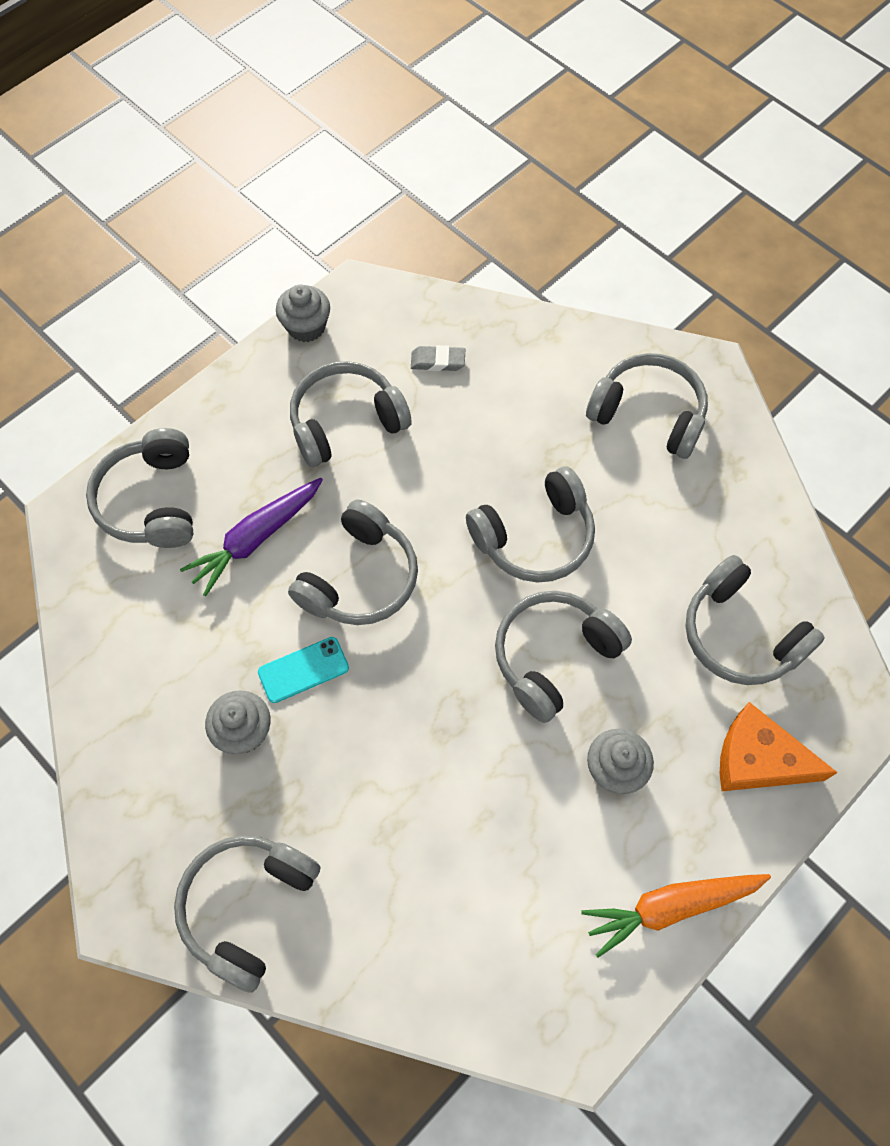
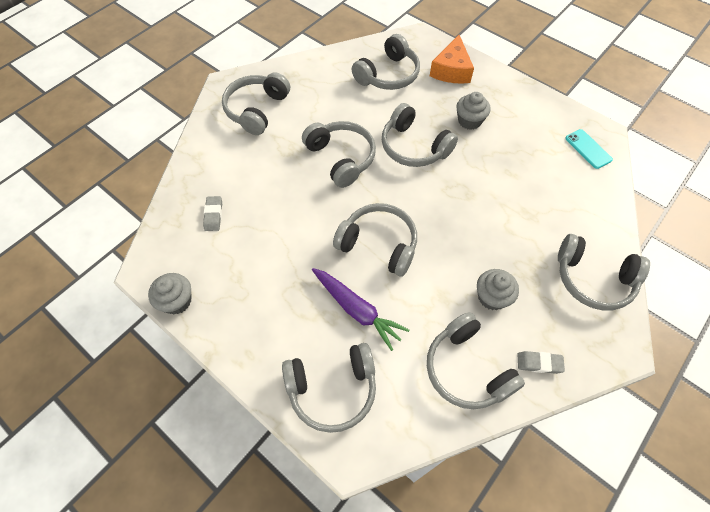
camera: 95 degrees left, 5 degrees down
turquoise phone [258,637,349,703] -> turquoise phone moved to [565,129,613,169]
grey headphones [290,361,412,467] -> grey headphones moved to [427,312,525,409]
orange carrot [582,874,771,958] -> none
none -> grey eraser [517,351,565,374]

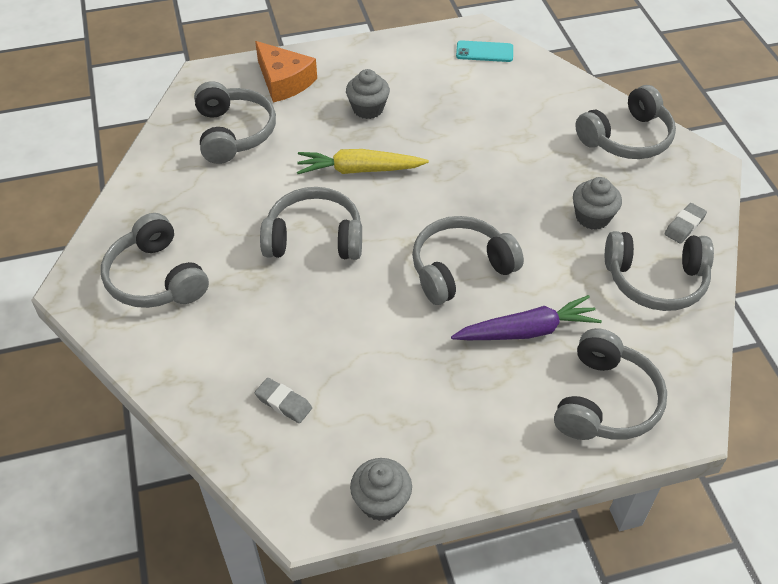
camera: 55 degrees left, 10 degrees down
grey headphones [382,103,458,167] -> yellow carrot [297,149,429,174]

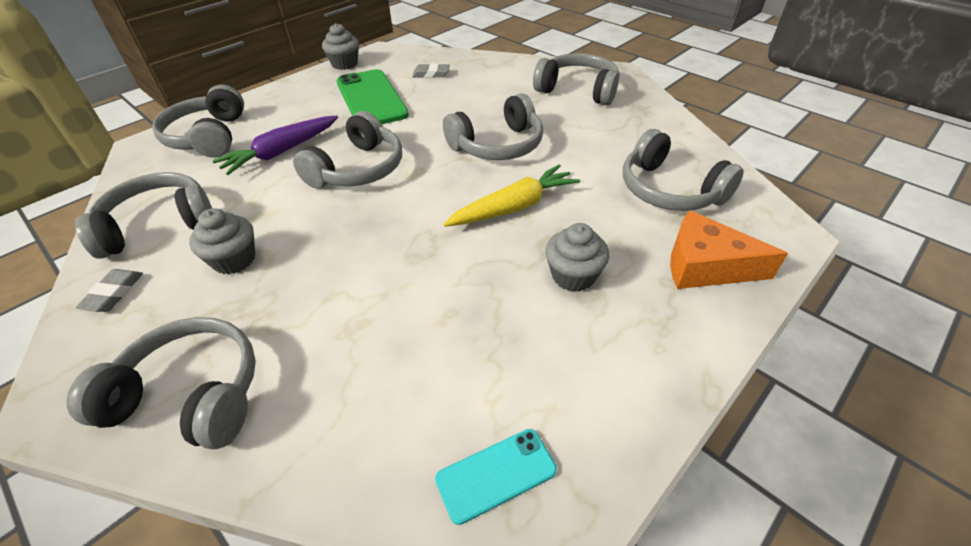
camera: 150 degrees right, 5 degrees down
grey headphones [575,85,676,159] -> grey headphones turned 75 degrees clockwise [67,317,256,449]
none -> green phone [337,69,409,124]

